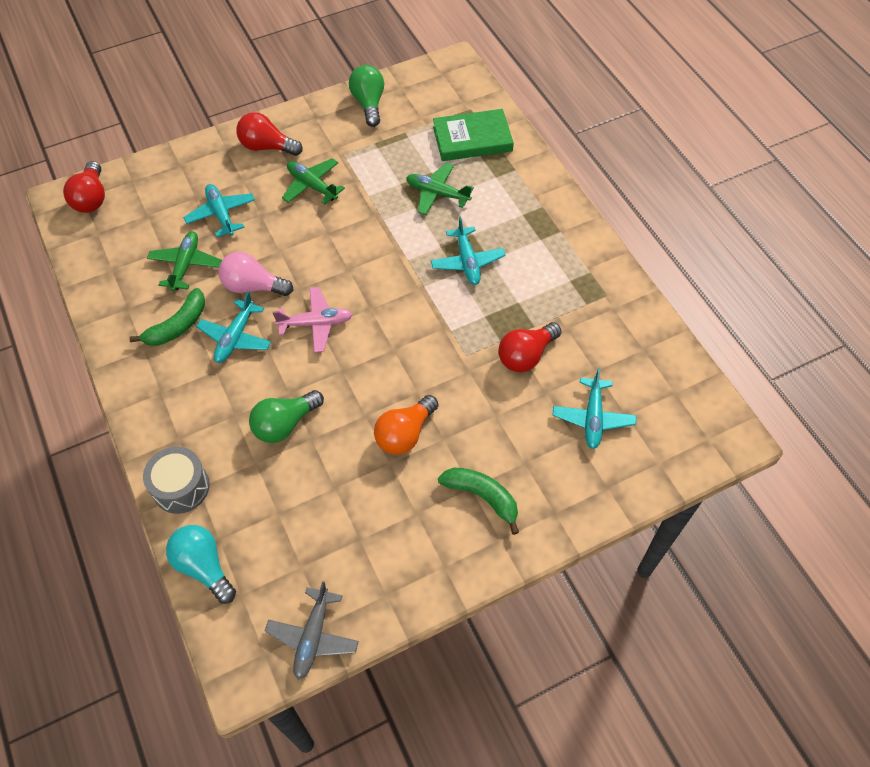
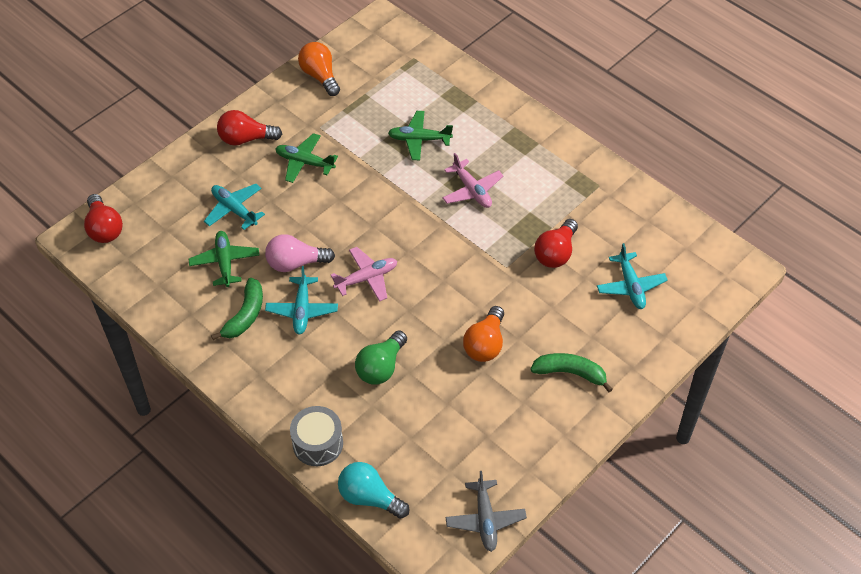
camera: 20 degrees left, 5 degrees down
green light bulb [349,65,384,127] -> orange light bulb [298,42,340,96]
turquoise plane [431,216,506,285] -> pink plane [442,153,504,208]
green book [433,109,514,161] -> none

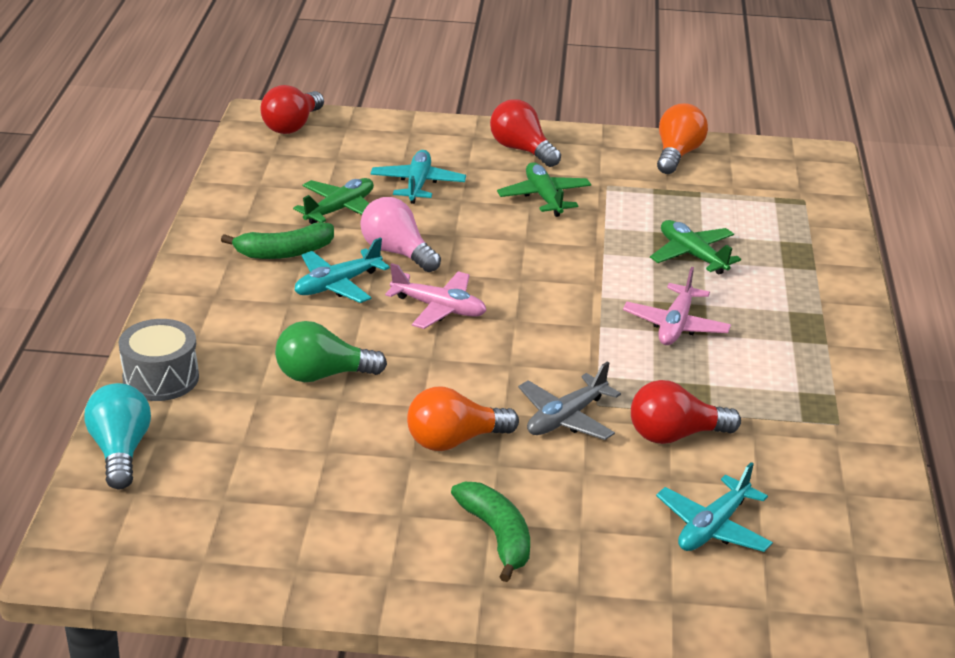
camera: 50 degrees right, 20 degrees down
grey plane [445,471,527,552] -> grey plane moved to [518,361,621,440]

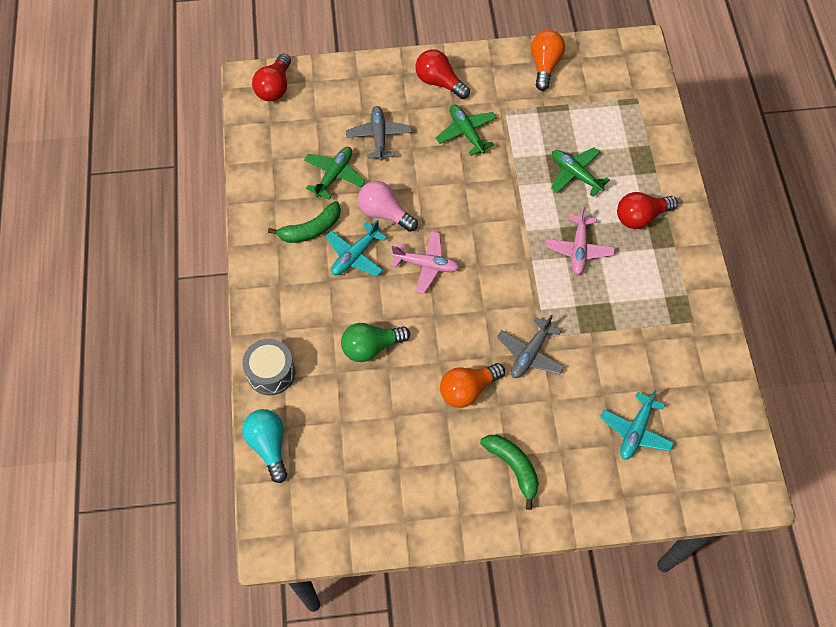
camera: 10 degrees left, 30 degrees up
turquoise plane [371,150,466,204] -> grey plane [346,106,412,161]
red light bulb [631,380,741,444] -> red light bulb moved to [617,192,678,229]

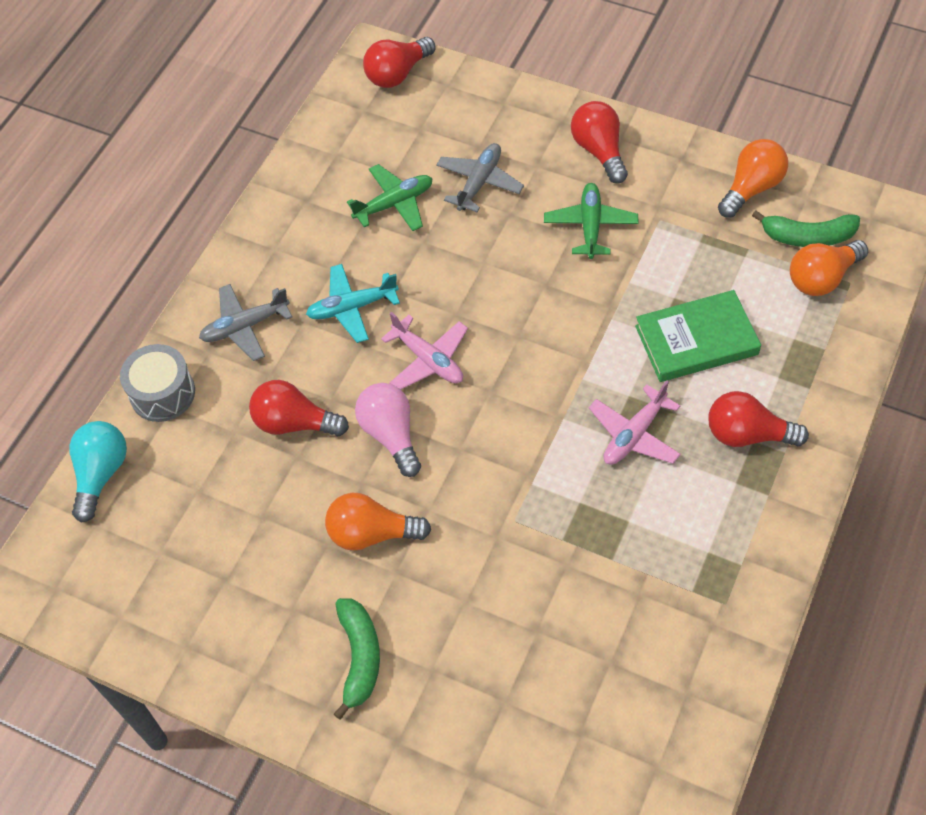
camera: 35 degrees right, 5 degrees down
green banana [268,201,341,243] -> green banana moved to [752,210,860,247]
green light bulb [341,323,410,362] -> red light bulb [249,380,349,436]
pink light bulb [358,181,418,232] -> pink light bulb moved to [355,383,421,477]
grey plane [497,315,564,378] -> grey plane moved to [199,284,292,361]
green plane [551,147,610,197] -> green book [635,290,761,382]
turquoise plane [600,390,674,460] -> none
none -> orange light bulb [790,240,868,296]

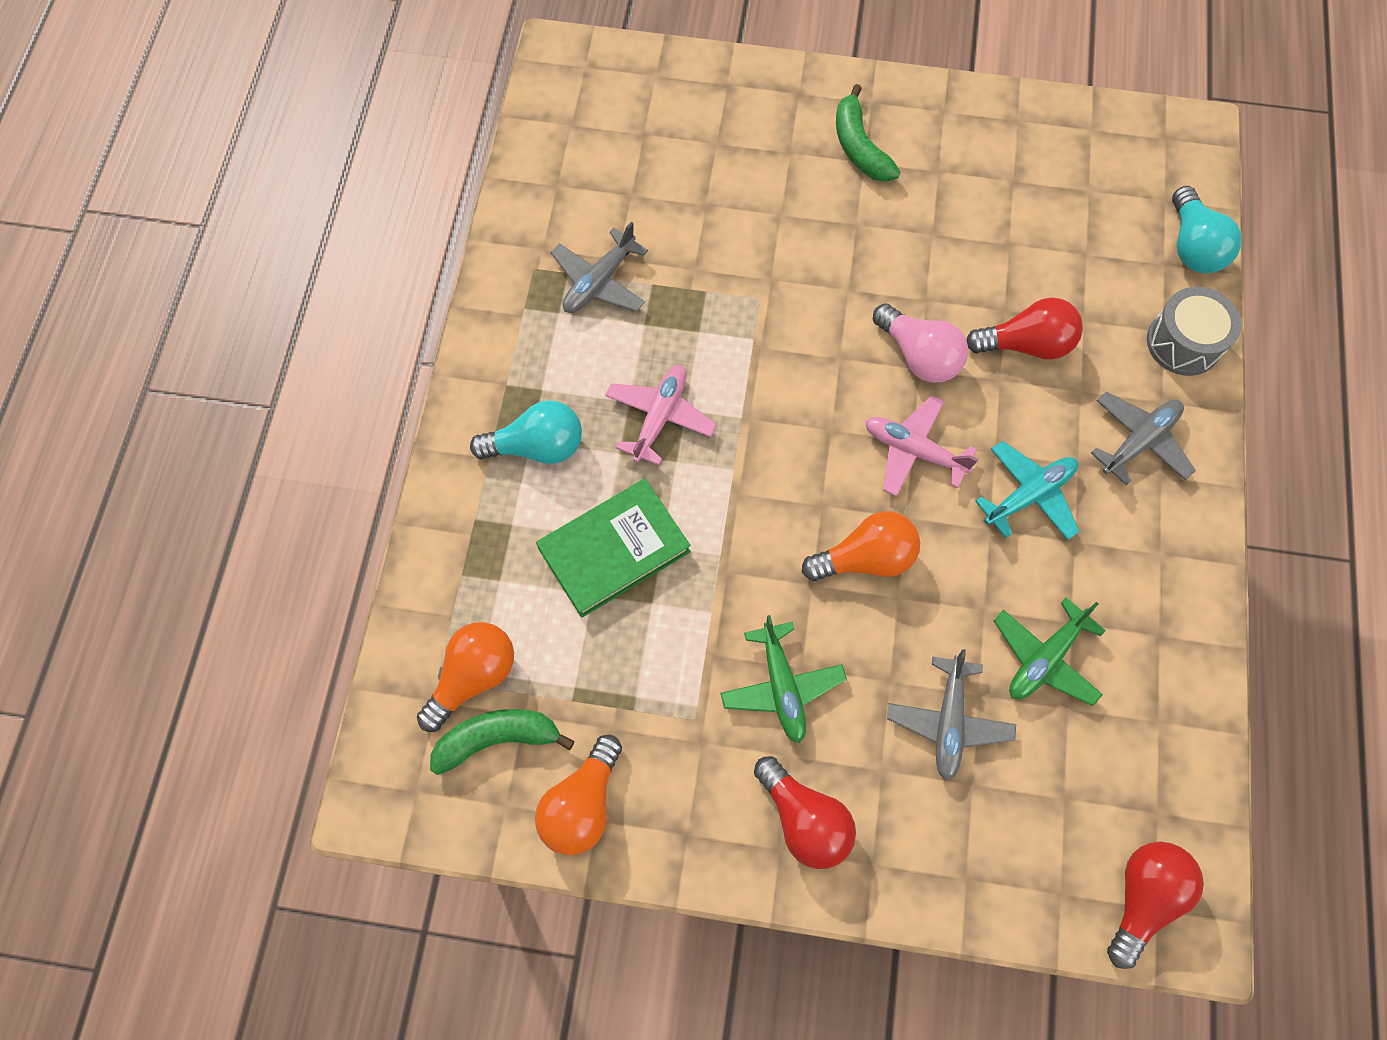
camera: 160 degrees right, 10 degrees up
orange light bulb [325,493,431,551] -> orange light bulb moved to [802,511,920,581]
red light bulb [708,391,809,447] -> turquoise light bulb [470,400,582,464]
none -> grey plane [551,221,648,313]

